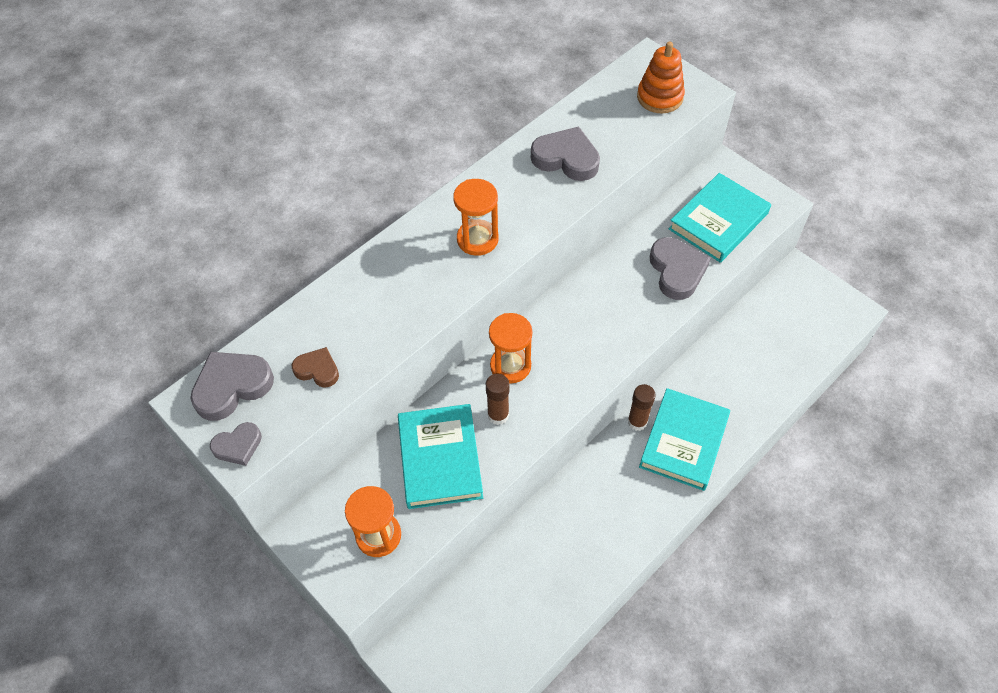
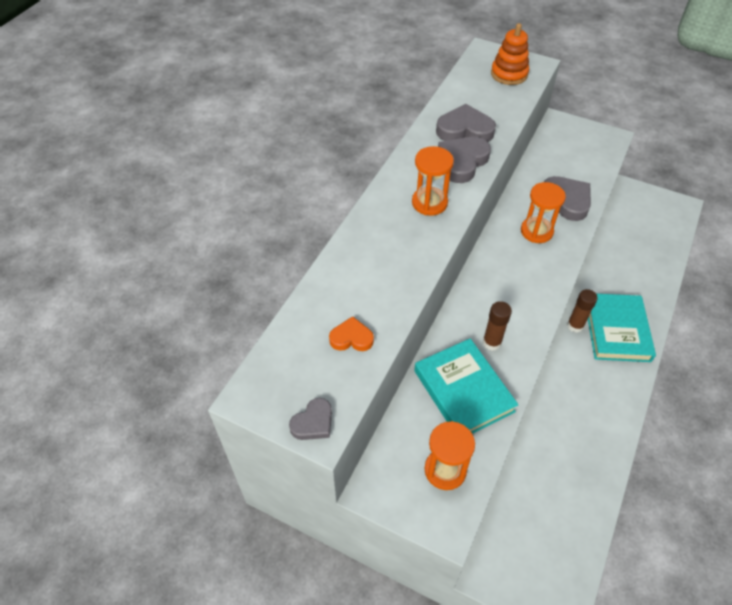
camera: 20 degrees left, 5 degrees down
grey heart [190,352,274,421] -> grey heart moved to [438,137,491,183]
brown heart [292,347,339,388] -> orange heart [329,316,374,351]
orange hourglass [489,313,532,383] -> orange hourglass moved to [521,182,566,243]
turquoise book [669,173,771,263] -> none

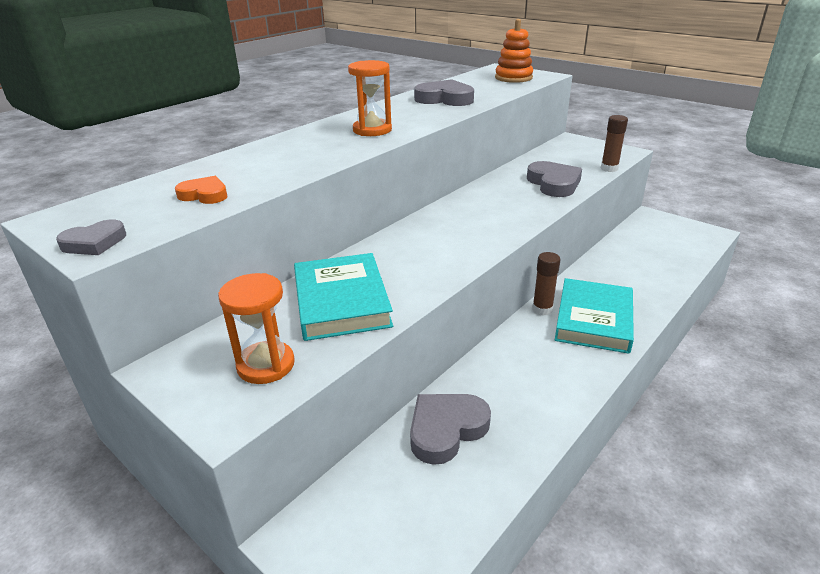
camera: 15 degrees right, 20 degrees down
grey heart [438,137,491,183] -> grey heart moved to [410,394,491,465]
brown glue stick [483,301,512,351] -> brown glue stick moved to [601,115,628,172]
orange hourglass [521,182,566,243] -> none

